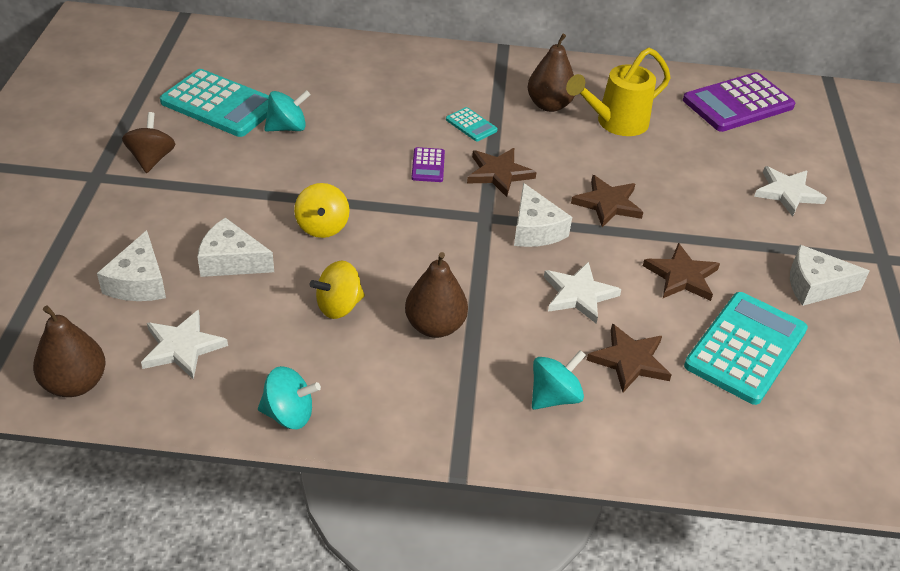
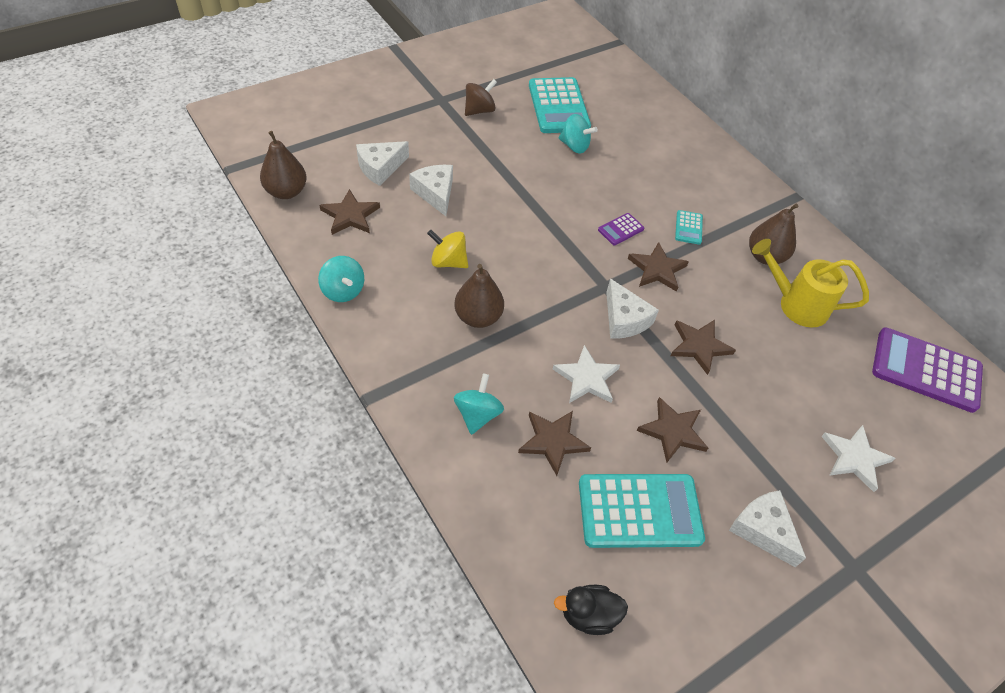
camera: 50 degrees right, 10 degrees up
white star [141,310,228,380] -> brown star [320,189,380,235]
yellow spinning top [294,183,350,238] -> none
white cheese [514,183,572,247] -> white cheese turned 60 degrees counterclockwise [606,278,659,339]
turquoise spinning top [532,350,586,410] -> turquoise spinning top turned 90 degrees counterclockwise [454,373,504,435]
none -> black duck [554,585,628,635]

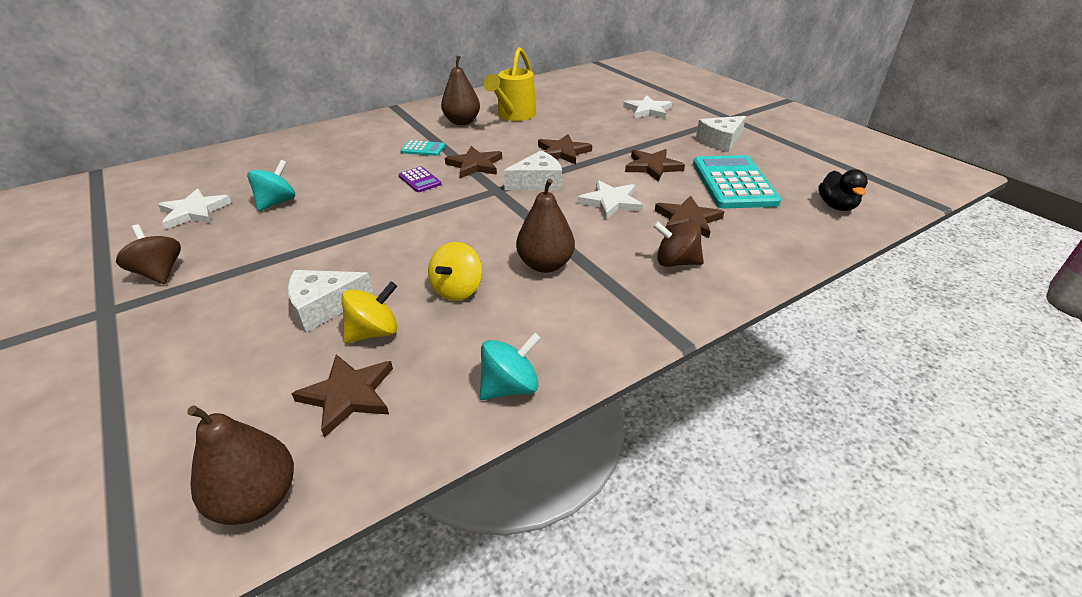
camera: 85 degrees left, 15 degrees down
white cheese [356,141,409,186] -> none
turquoise spinning top [454,373,504,435] -> brown spinning top [653,220,704,267]
turquoise calculator [529,77,591,133] -> white star [158,189,232,230]
purple calculator [872,327,983,413] -> none
none -> yellow spinning top [341,281,397,343]

